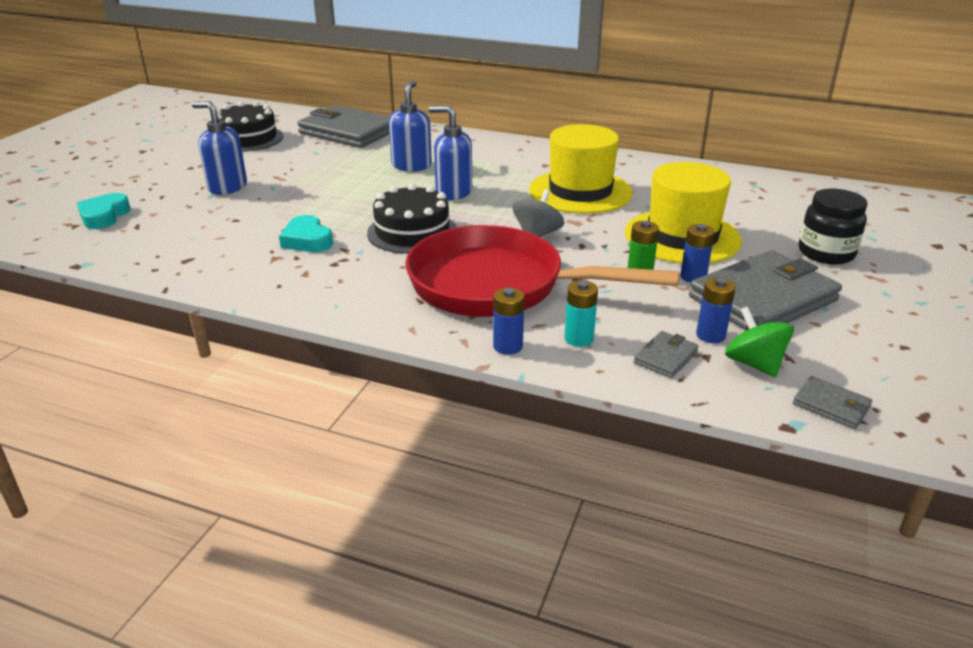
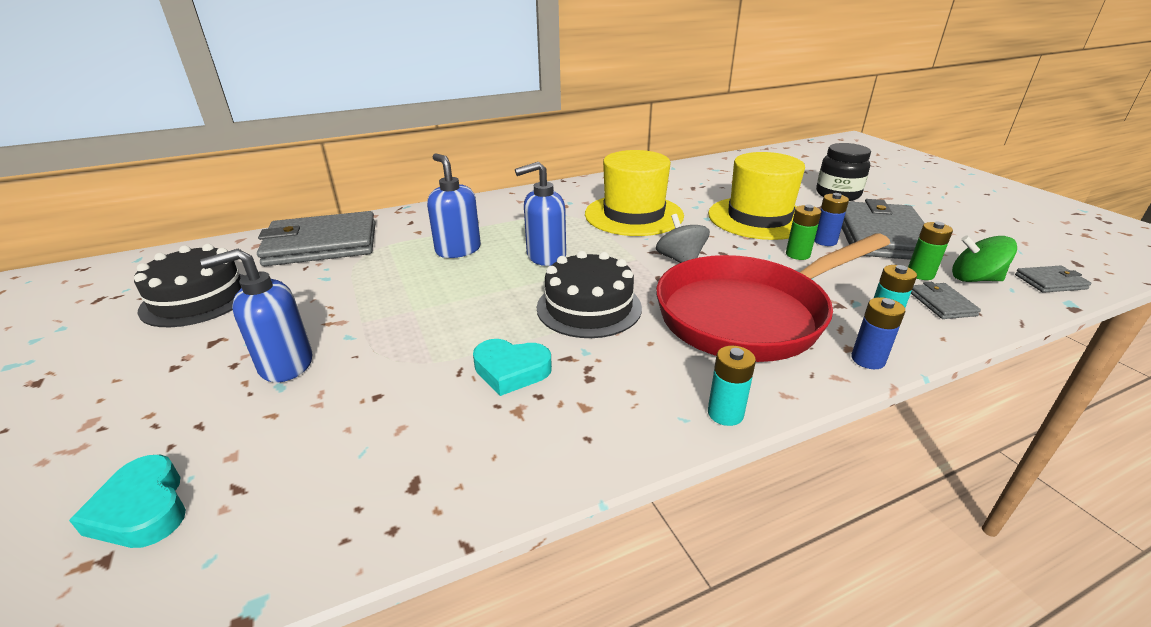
camera: 45 degrees left, 0 degrees up
blue battery [696,277,736,343] -> green battery [908,222,953,280]
none -> turquoise battery [708,346,756,426]

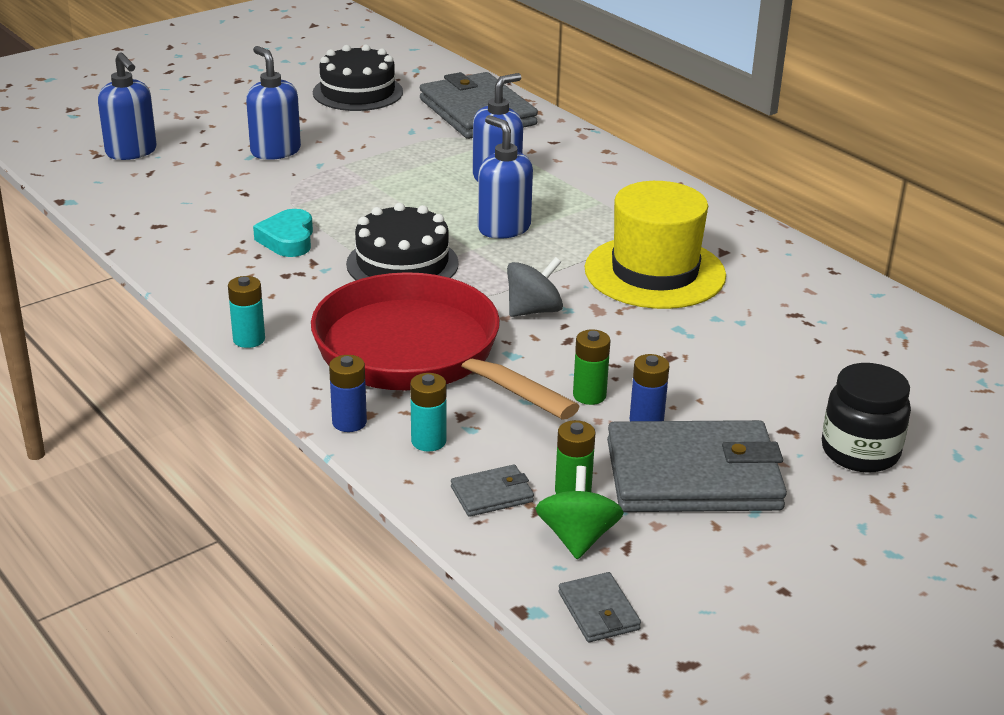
camera: 75 degrees right, 0 degrees up
turquoise heart [69,455,186,548] -> blue soap dispenser [98,52,157,160]
yellow hat [708,152,805,240] -> none

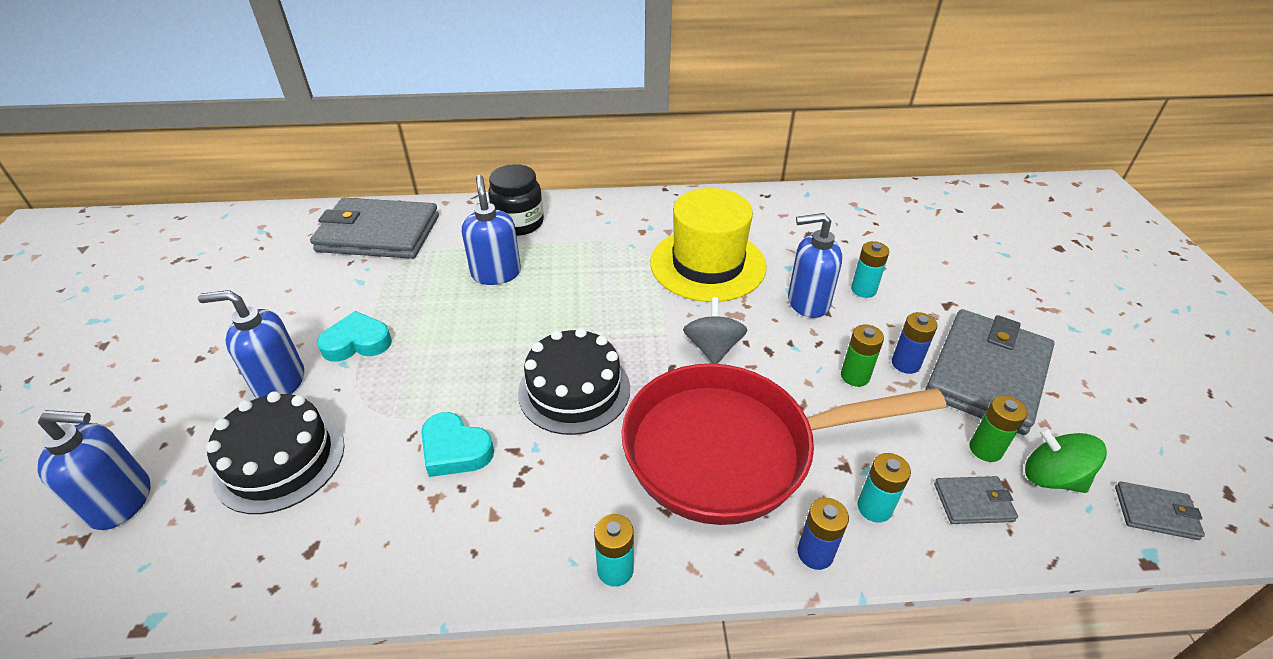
camera: 55 degrees left, 10 degrees up
black cake [313,44,403,111] -> black cake moved to [206,391,344,514]
grey wallet [451,465,534,517] -> grey wallet turned 75 degrees clockwise [934,476,1018,524]
blue soap dispenser [478,115,533,239] -> blue soap dispenser moved to [788,213,842,318]
black jar [822,363,911,473] -> black jar moved to [488,164,544,236]
none -> turquoise heart [317,311,392,362]
none -> turquoise battery [851,241,889,298]

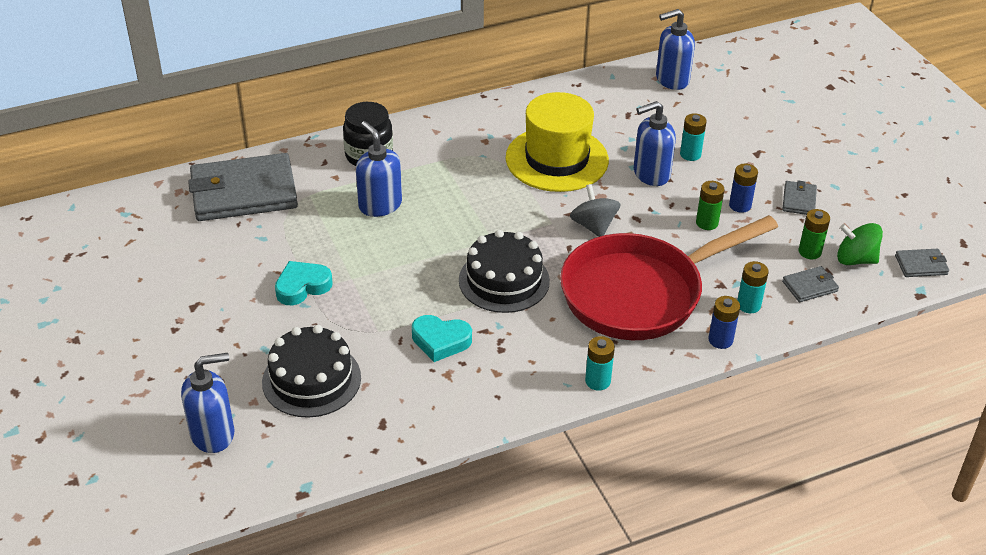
camera: 20 degrees left, 0 degrees up
blue soap dispenser [198,290,304,398] -> blue soap dispenser moved to [656,9,695,90]
grey wallet [925,309,1054,435] -> grey wallet [782,180,817,215], size x0.43

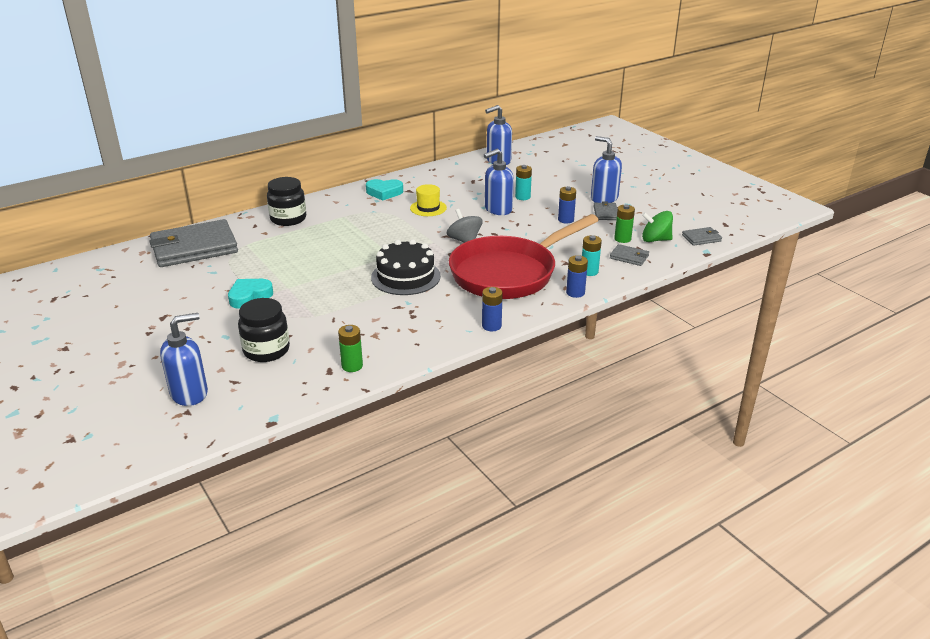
camera: 10 degrees left, 10 degrees down
black cake [262,325,361,418] -> black jar [238,298,290,362]
blue soap dispenser [356,121,402,217] -> blue soap dispenser moved to [591,136,622,203]
turquoise heart [412,315,472,362] -> turquoise heart moved to [366,179,403,201]
yellow hat [506,92,609,192] -> yellow hat [410,184,447,216], size x0.48
turquoise battery [585,336,615,391] -> blue battery [482,287,503,331]
green battery [696,181,724,230] -> green battery moved to [338,325,363,372]
grey wallet [782,266,839,302] -> grey wallet turned 60 degrees clockwise [610,244,649,266]

